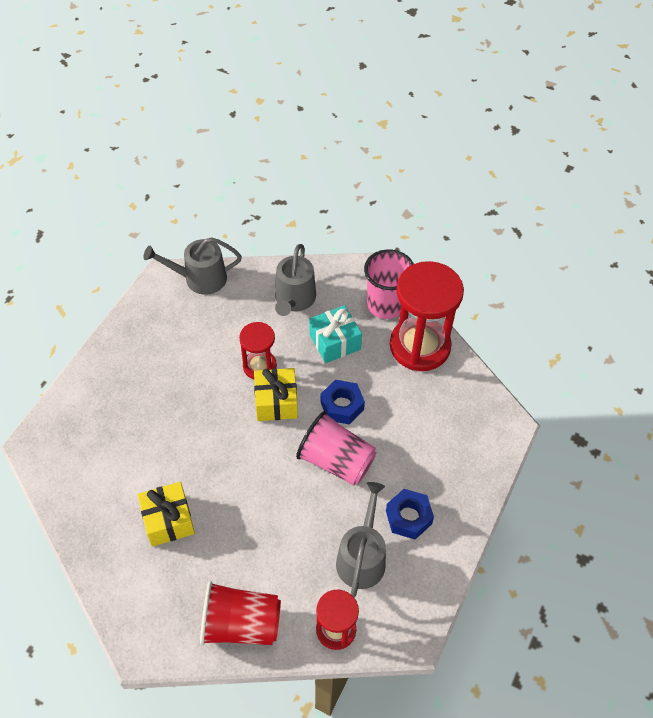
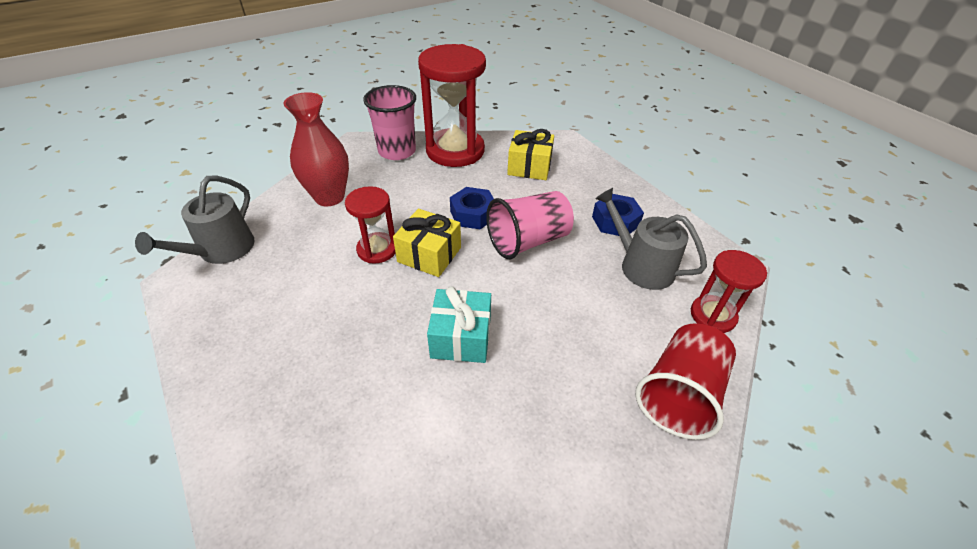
camera: 60 degrees left, 10 degrees down
yellow gift [138,482,195,547] -> yellow gift moved to [507,129,554,180]
grey watering can [275,244,316,316] -> red vase [284,92,349,206]
turquoise gift [309,305,362,363] -> turquoise gift moved to [427,286,491,363]

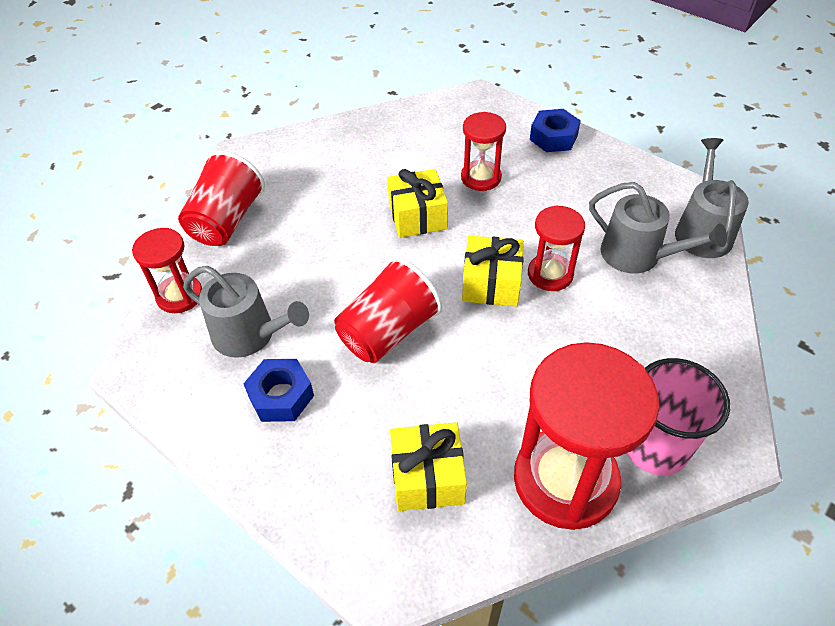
camera: 165 degrees right, 5 degrees up
red vase [284,92,349,206] -> none
turquoise gift [427,286,491,363] -> yellow gift [387,169,448,238]
blue nut [450,187,494,229] -> blue nut moved to [530,109,581,152]
pink cup [486,191,574,259] -> red cup [334,257,442,363]
none -> red hourglass [461,112,506,191]
none -> grey watering can [589,182,727,274]

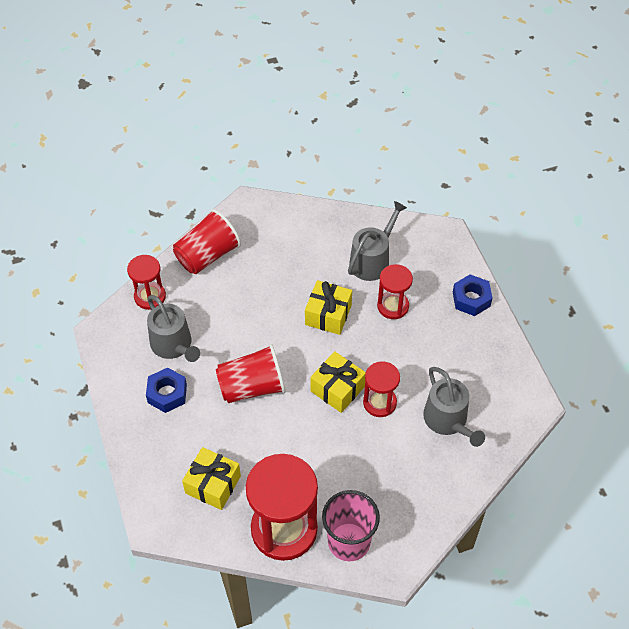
camera: 30 degrees right, 5 degrees up
grey watering can [675,138,749,258] -> grey watering can moved to [348,201,407,281]

